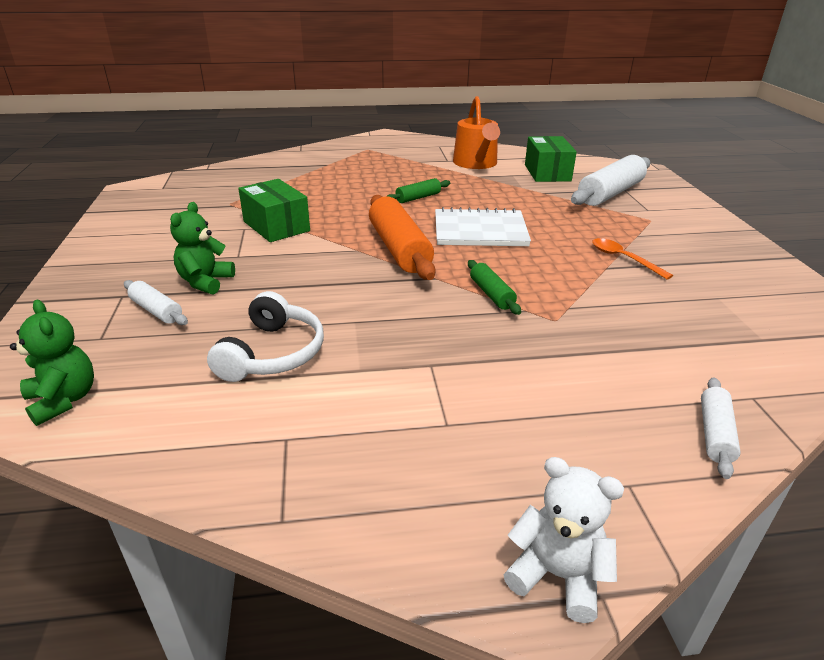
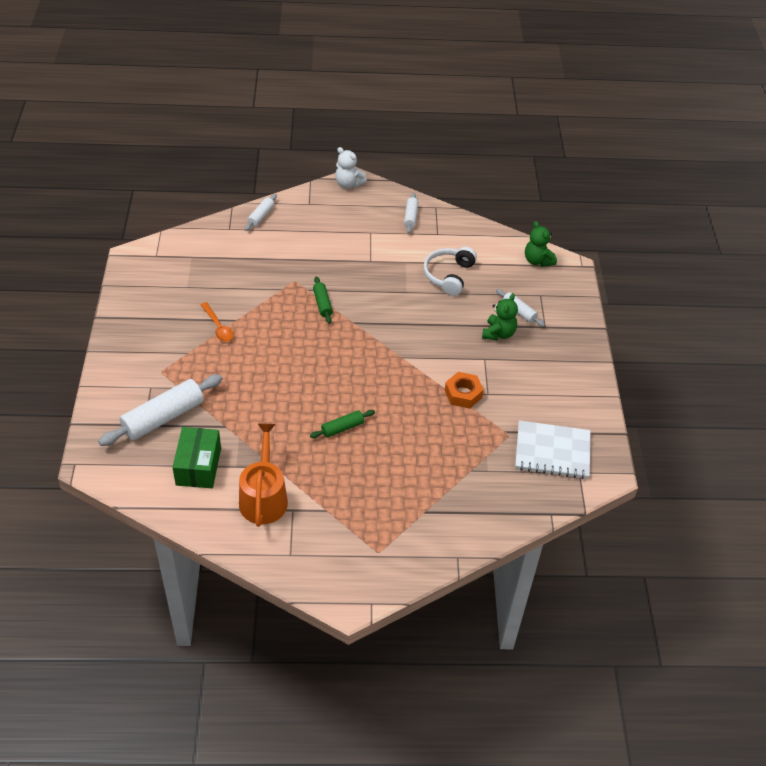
camera: 175 degrees left, 15 degrees up
green box [238,179,310,242] -> orange nut [445,372,484,409]
orange rolling pin [369,195,436,280] -> none
white notebook [435,207,531,246] -> white notebook moved to [515,420,591,479]
none -> white rolling pin [404,193,418,234]

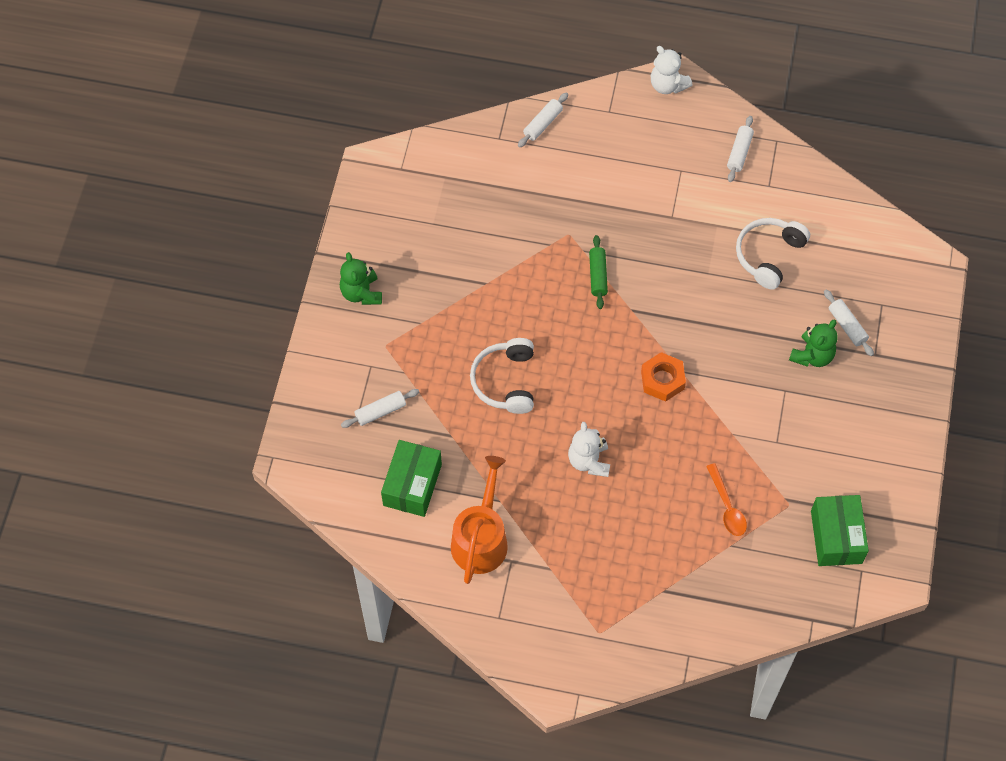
camera: 15 degrees right, 15 degrees up
white rolling pin [98,374,222,446] -> white rolling pin [341,389,419,428], size x0.51
orange spoon [201,302,234,342] -> orange spoon moved to [706,463,747,536]
green rolling pin [310,410,375,438] -> white teddy bear [568,422,610,477]
orange nut [445,372,484,409] -> orange nut moved to [641,352,686,402]
white notebook [515,420,591,479] -> green box [811,495,869,566]
green teddy bear [525,221,557,267] -> green teddy bear moved to [340,252,382,305]
none -> white headphones [470,338,534,414]

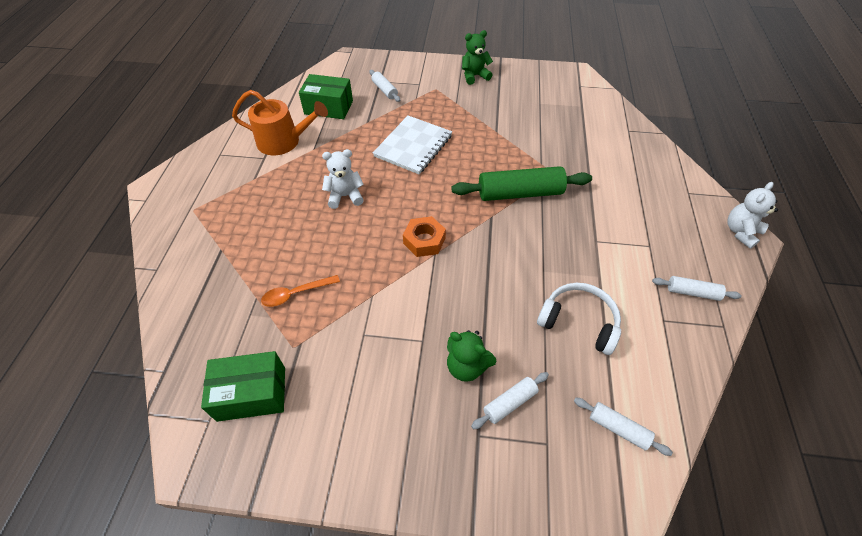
camera: 85 degrees right, 10 degrees down
white headphones [470,338,534,414] -> white notebook [373,115,452,174]
white rolling pin [518,92,568,148] -> white rolling pin moved to [574,398,673,456]
green rolling pin [589,235,608,309] -> green rolling pin [451,166,592,201], size x1.95

